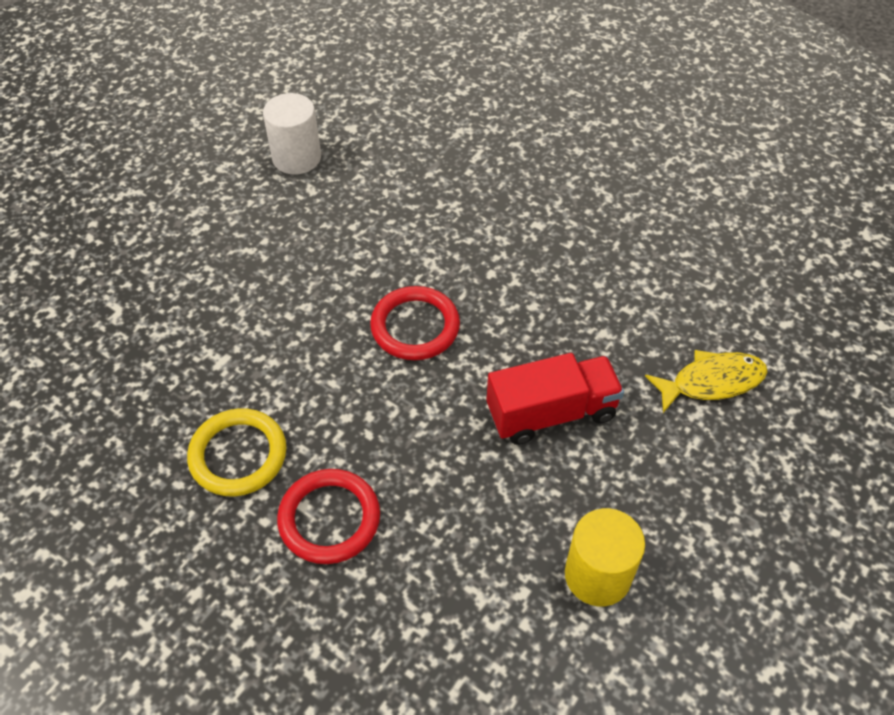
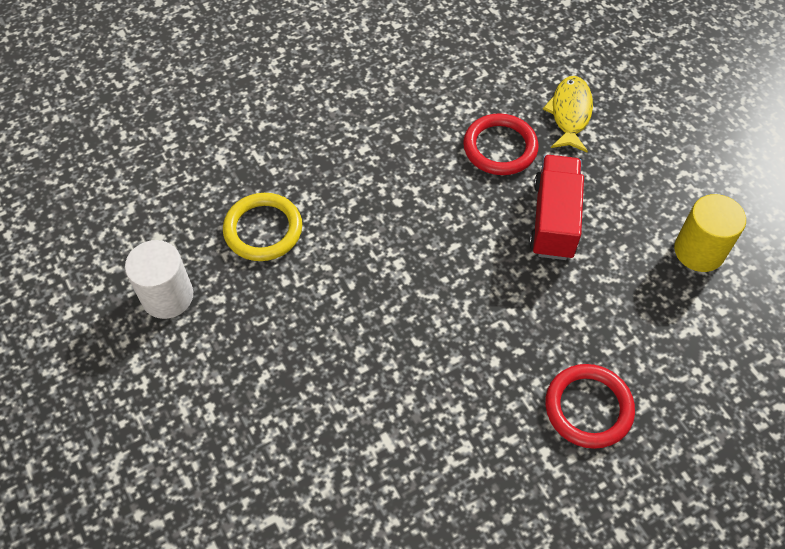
camera: 65 degrees left, 5 degrees up
yellow ring [187,408,286,497] -> yellow ring moved to [223,193,302,261]
red ring [370,286,460,360] -> red ring moved to [463,113,539,175]

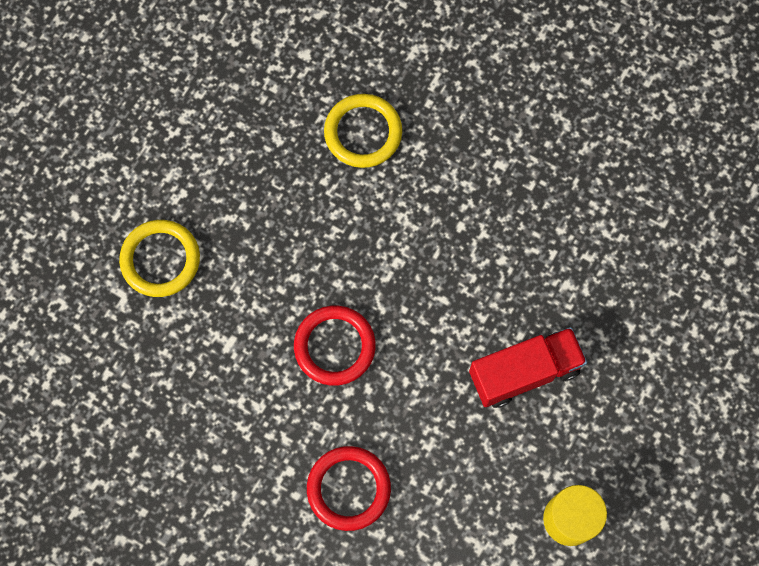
camera: 60 degrees right, 15 degrees up
white cylinder [125,240,193,319] -> none
red ring [463,113,539,175] -> red ring moved to [294,306,376,386]
yellow fish [543,76,593,152] -> none
none -> yellow ring [119,220,200,297]

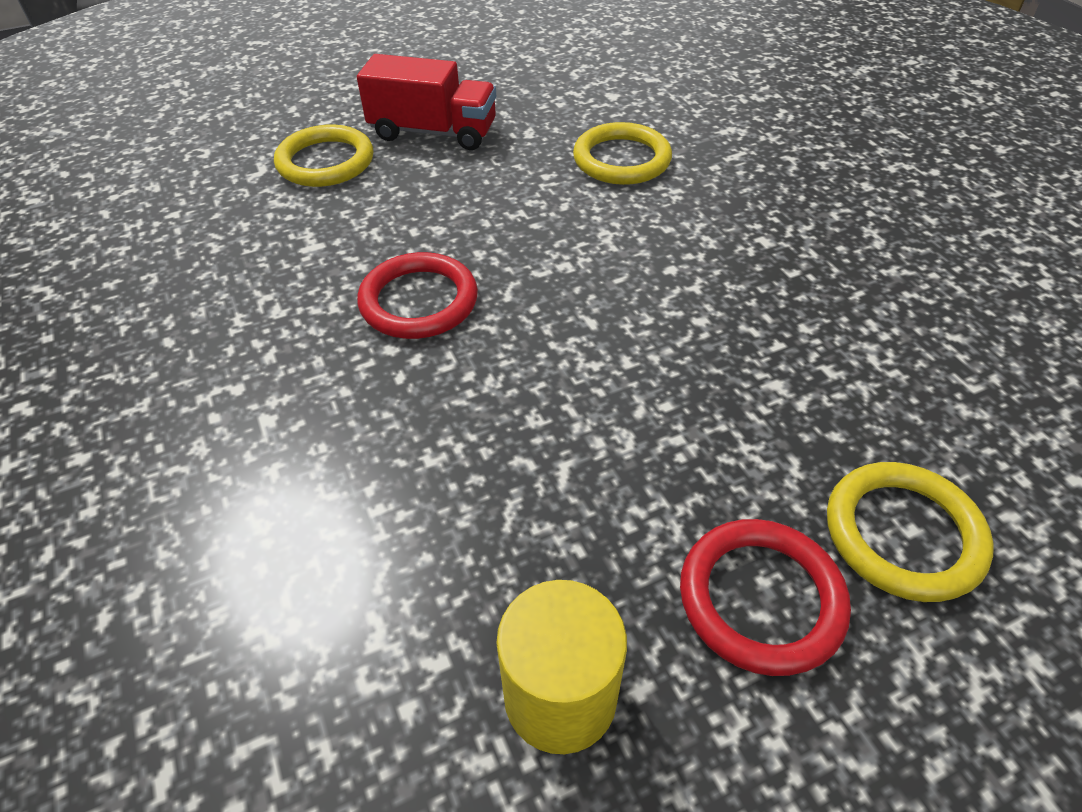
camera: 35 degrees right, 25 degrees down
red ring [307,446,391,531] -> red ring moved to [680,519,851,676]
red truck [469,327,587,408] -> red truck moved to [357,54,496,150]
none -> yellow ring [827,462,994,602]

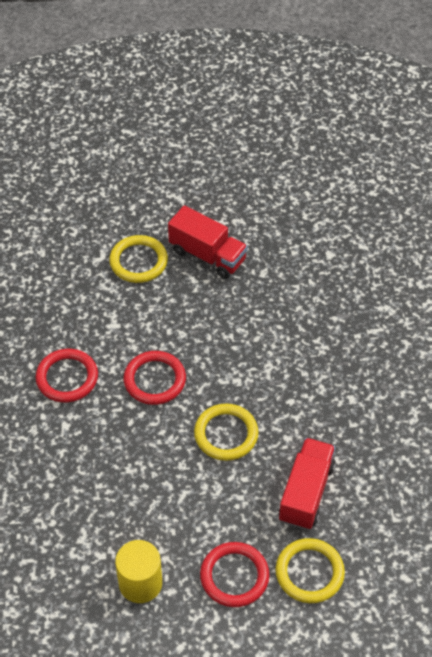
camera: 20 degrees right, 5 degrees up
yellow ring [573,122,672,185] -> yellow ring moved to [194,403,259,461]
none -> red ring [36,349,98,403]
none -> red truck [279,438,336,530]

